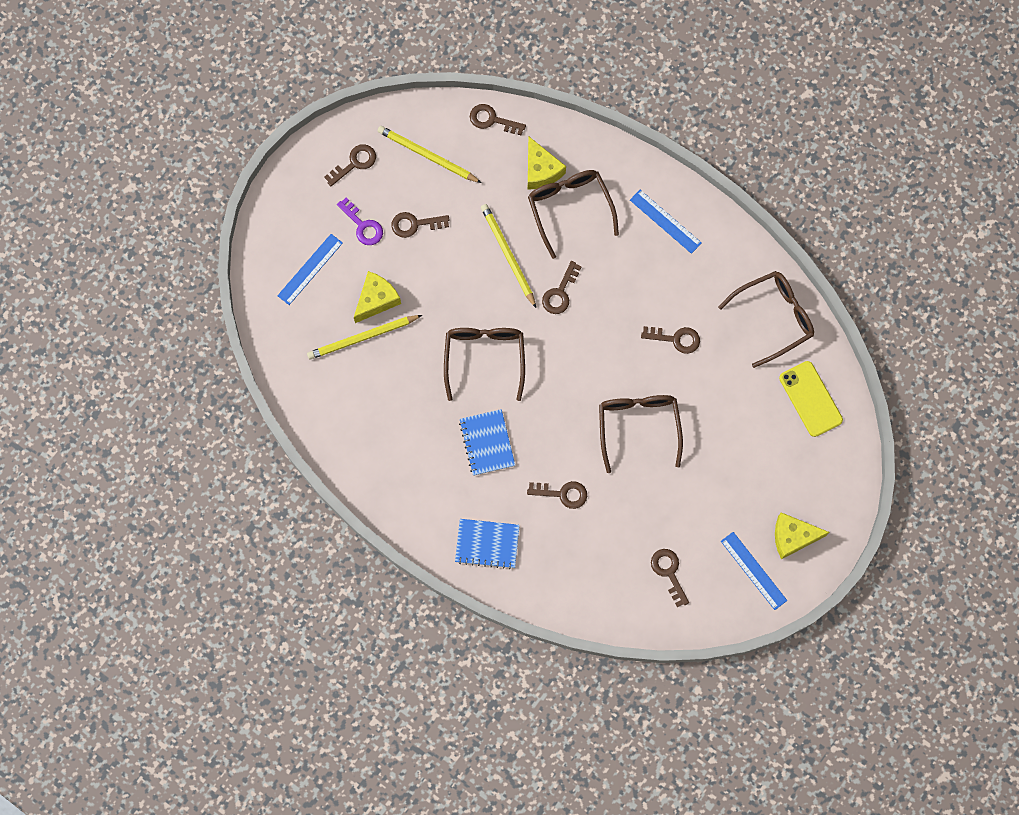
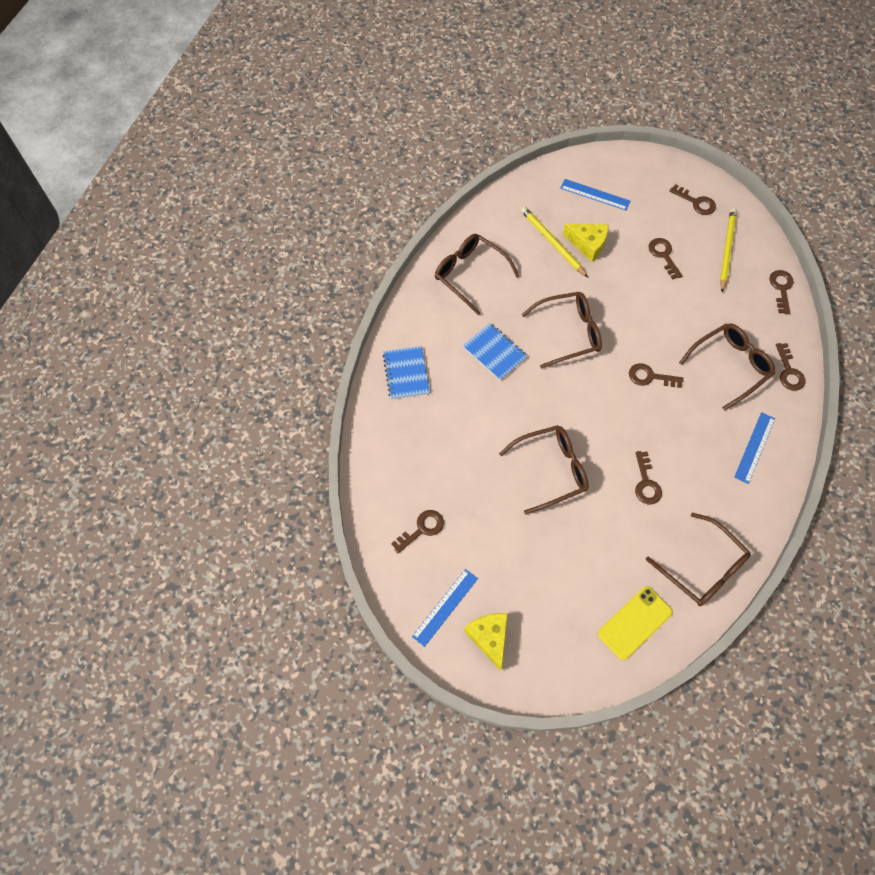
camera: 75 degrees right, 10 degrees down
purple key [337,198,383,245] -> none
blue notebook [459,409,515,476] -> blue notebook turned 75 degrees clockwise [463,323,527,380]
yellow pencil [481,204,536,308] -> none
brown key [527,481,587,509] -> brown key moved to [776,343,805,391]
yellow cheese [528,136,566,190] -> none
none -> brown glasses [435,234,519,316]

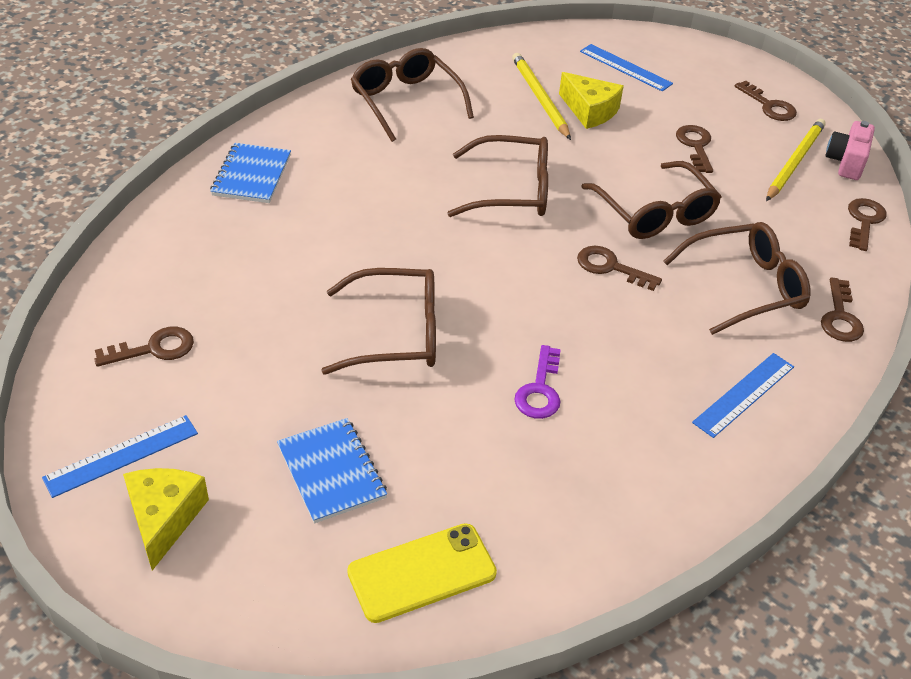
camera: 15 degrees right, 20 degrees down
blue notebook [463,323,527,380] -> blue notebook moved to [277,418,387,524]
brown key [635,451,662,505] -> purple key [514,345,561,419]
brown glasses [646,513,750,606] -> brown glasses moved to [581,161,721,239]
none -> pink camera [826,121,875,180]

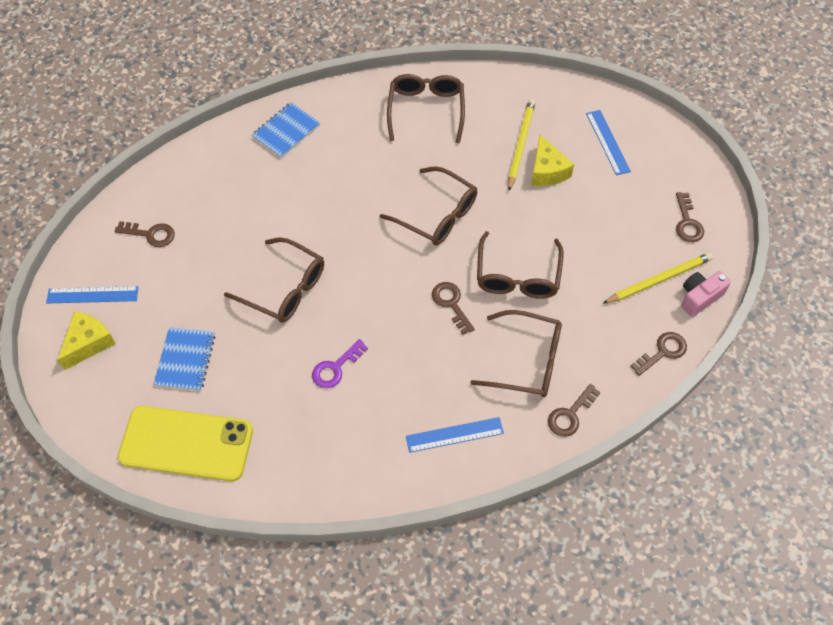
camera: 35 degrees right, 15 degrees up
yellow phone [347,523,497,623] -> yellow phone [118,406,253,481], size x1.51
brown key [676,125,713,173] -> none

